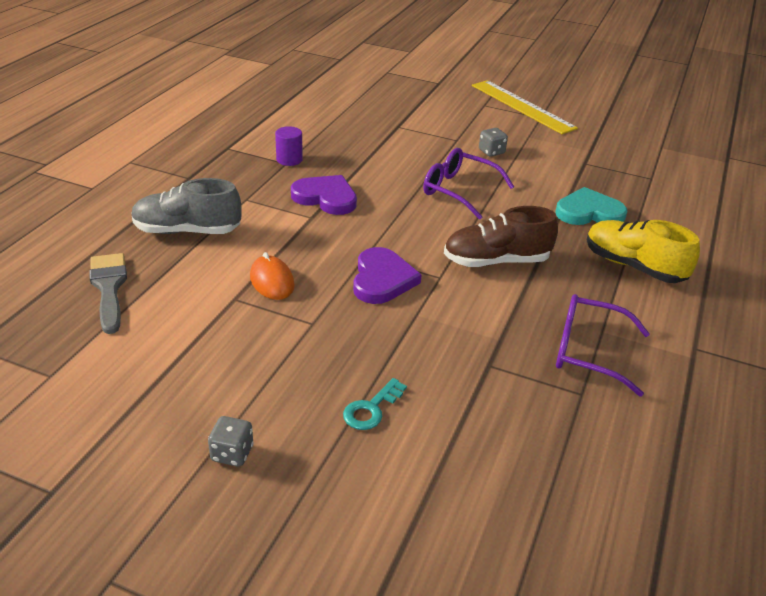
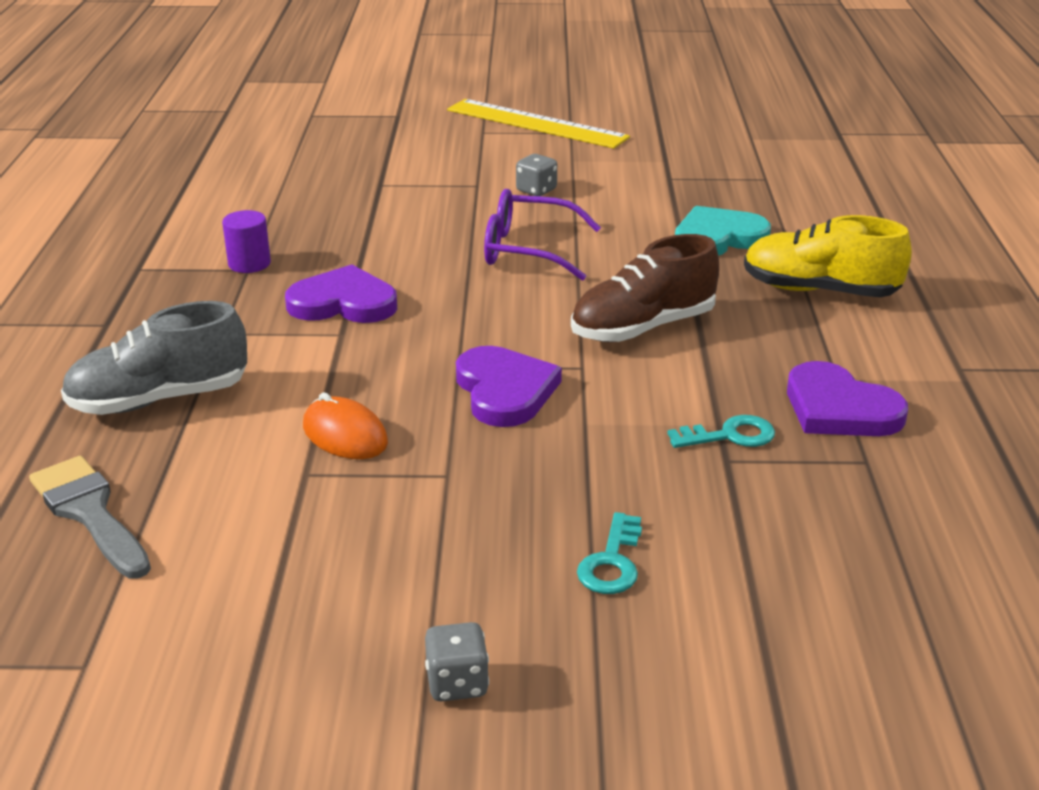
camera: 20 degrees left, 5 degrees down
purple glasses [556,294,650,397] -> purple heart [787,361,908,436]
none -> turquoise key [667,415,775,448]

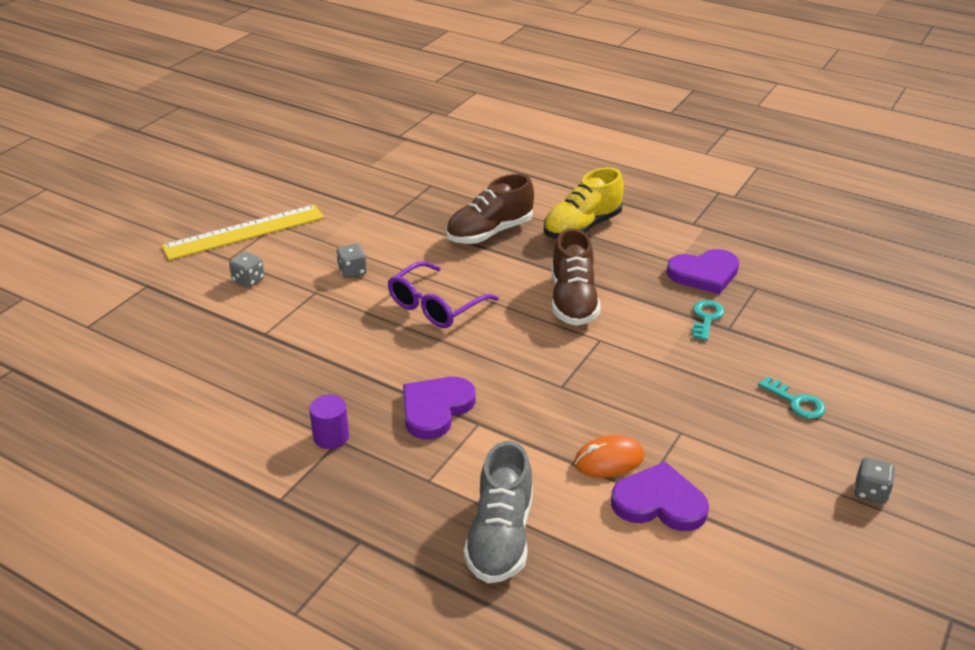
camera: 60 degrees left, 5 degrees up
grey brush [29,456,151,579] -> none
purple heart [456,346,562,427] -> purple heart moved to [611,462,709,531]
turquoise heart [675,206,771,256] -> brown shoe [446,174,534,244]
none -> grey dice [229,252,265,287]

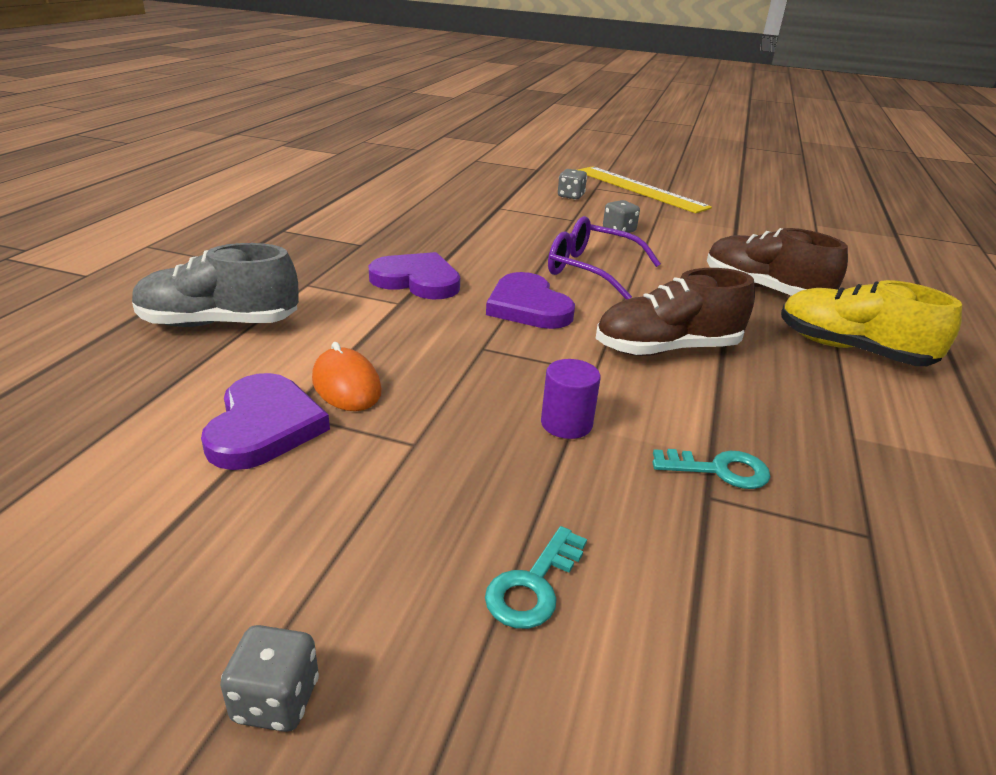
camera: 75 degrees right, 5 degrees down
purple cylinder [309,395,349,449] -> purple cylinder moved to [541,359,601,439]
purple heart [667,249,739,294] -> purple heart moved to [486,272,575,329]

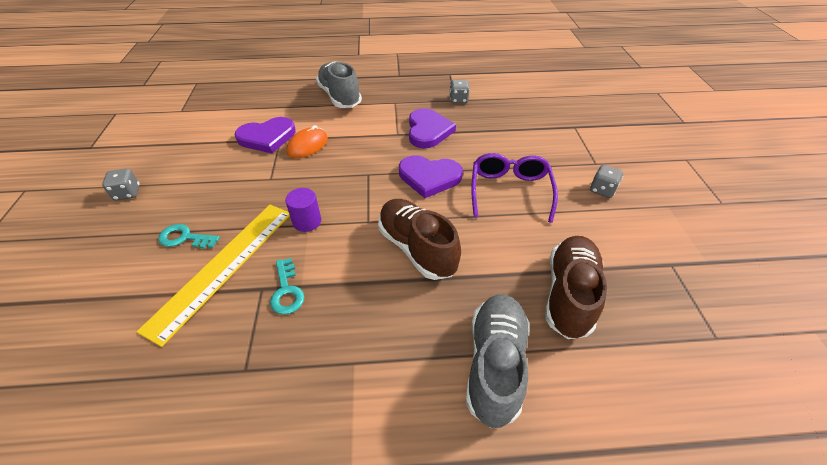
camera: 70 degrees right, 15 degrees up
purple heart [486,272,575,329] -> purple heart turned 120 degrees counterclockwise [399,155,463,198]
grey dice [558,169,587,200] -> grey dice moved to [449,80,470,103]
yellow ruler [578,166,712,213] -> yellow ruler moved to [137,205,290,347]
yellow shoe [781,280,962,366] -> grey shoe [466,294,530,428]

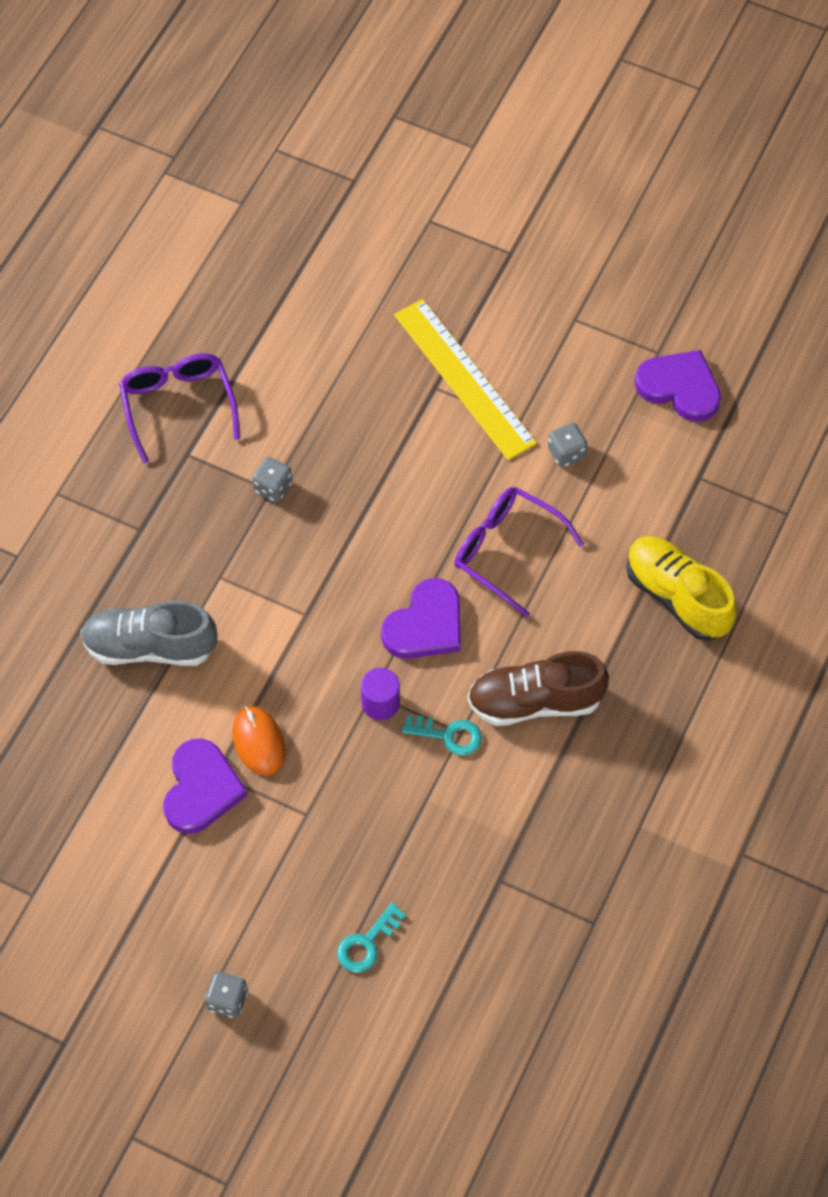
camera: 60 degrees left, 15 degrees up
yellow ruler [137,205,290,347] -> yellow ruler moved to [394,299,537,460]
turquoise key [270,258,304,315] -> turquoise key moved to [402,715,482,755]
purple cylinder [285,188,321,232] -> purple cylinder moved to [361,668,400,720]
purple heart [409,108,456,148] -> purple heart moved to [635,350,721,422]
grey shoe [466,294,530,428] -> none
brown shoe [545,236,607,339] -> yellow shoe [626,536,737,641]
none -> purple glasses [119,353,240,463]

